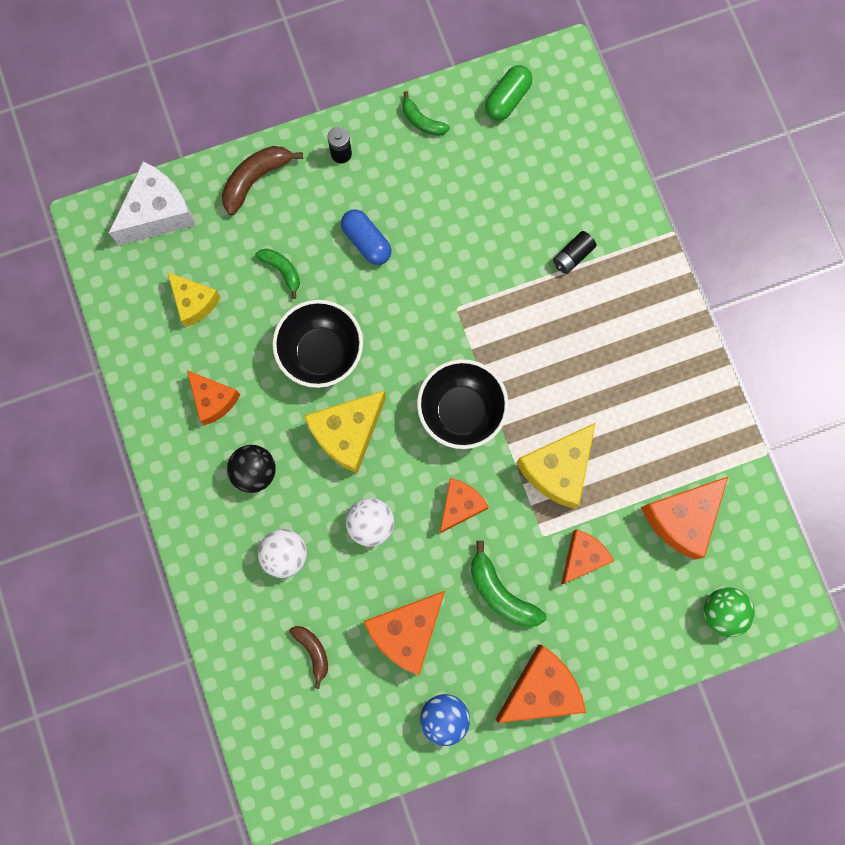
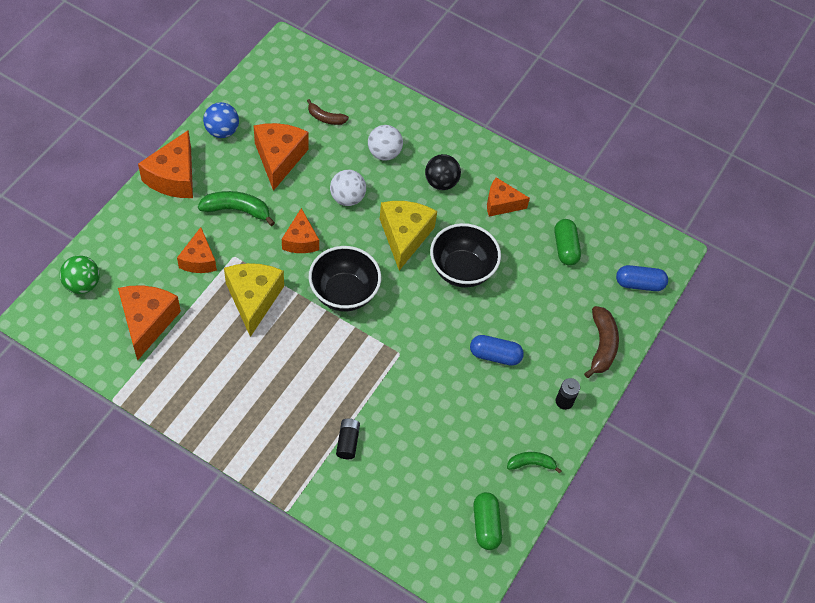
camera: 135 degrees right, 20 degrees down
white cheese [109,162,196,245] -> blue capsule [616,265,668,291]
yellow cheese [167,272,220,327] -> green capsule [555,219,581,266]
green banana [255,249,300,299] -> none

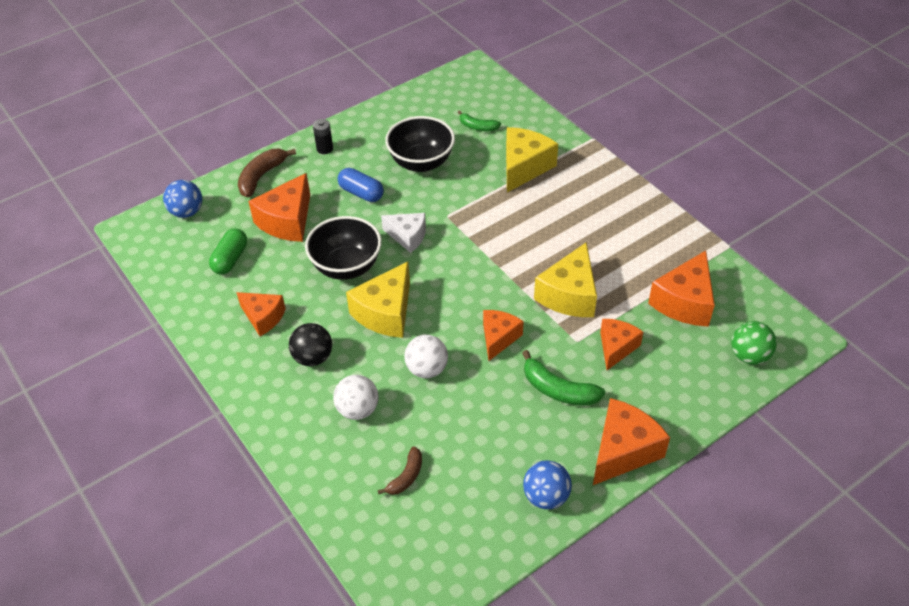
camera: 150 degrees left, 10 degrees down
orange cheese [254,123,309,191] -> orange cheese moved to [248,173,310,242]
brown banana [307,99,349,125] -> brown banana turned 75 degrees clockwise [378,446,422,495]
black bowl [309,246,381,312] -> black bowl moved to [385,116,455,172]
black battery [336,419,360,459] -> yellow cheese [506,127,558,193]
green capsule [473,492,502,550] -> none
green banana [507,452,562,474] -> green banana moved to [458,111,501,131]
blue capsule [616,265,668,291] -> blue ball [163,180,202,218]
none -> white cheese [381,213,426,253]

